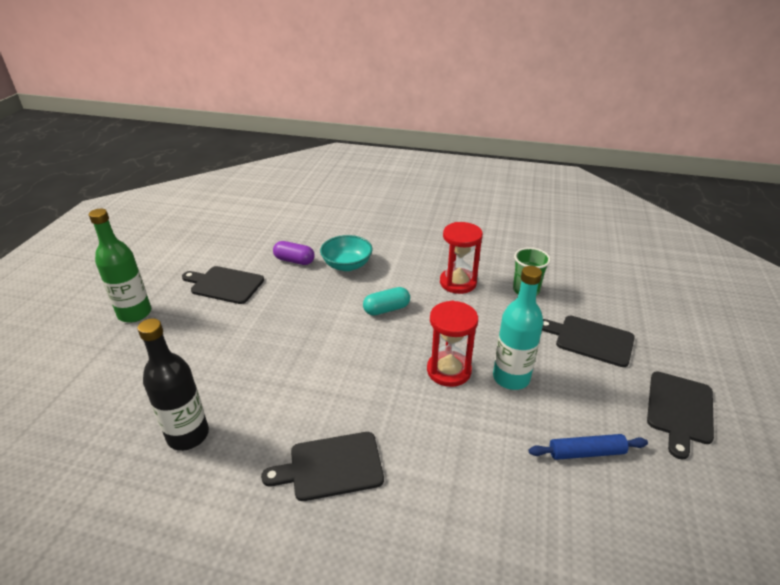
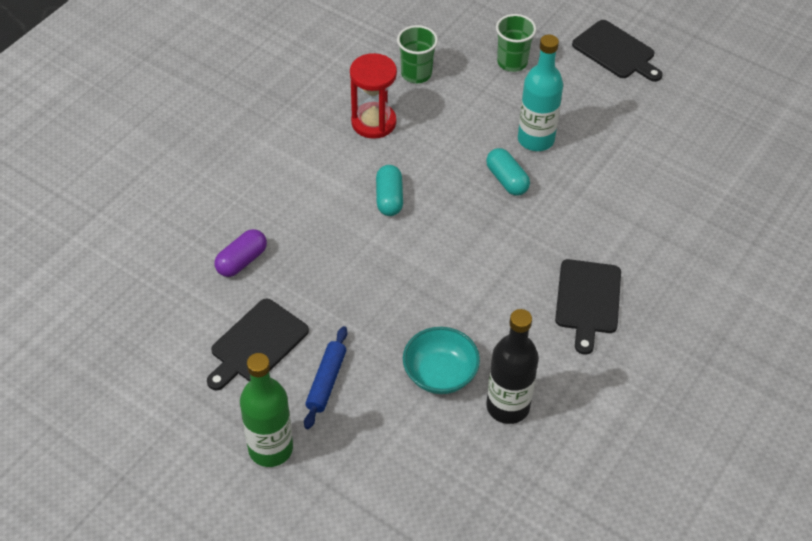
camera: 70 degrees left, 15 degrees up
turquoise bowl [320,235,372,271] -> turquoise bowl moved to [403,327,480,394]
red hourglass [427,301,478,387] -> turquoise capsule [486,148,530,196]
blue rolling pin [529,434,648,460] -> blue rolling pin moved to [304,326,348,429]
black cutting board [542,316,635,367] -> green cup [496,14,536,72]

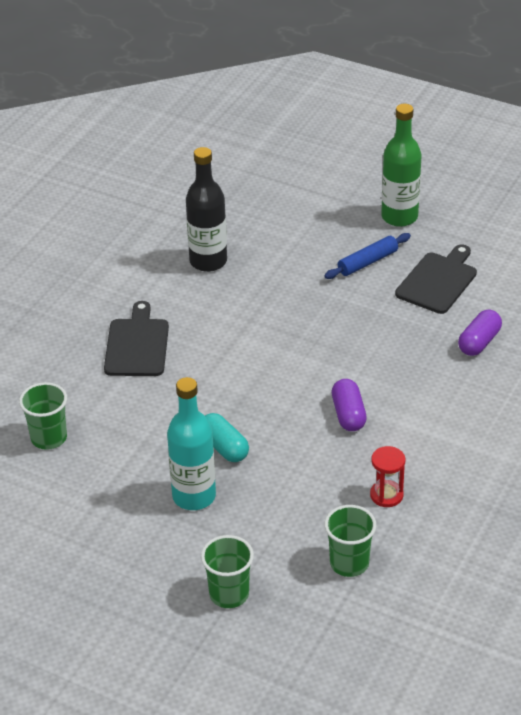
camera: 175 degrees right, 10 degrees down
blue rolling pin [304,326,348,429] -> blue rolling pin turned 45 degrees clockwise [324,233,411,279]
red hourglass [350,53,397,139] -> red hourglass [370,446,405,507], size x0.62
turquoise capsule [376,165,403,216] -> purple capsule [332,379,367,431]
turquoise bowl [403,327,480,394] -> none
black cutting board [572,20,663,82] -> none
none -> green cup [19,382,67,450]

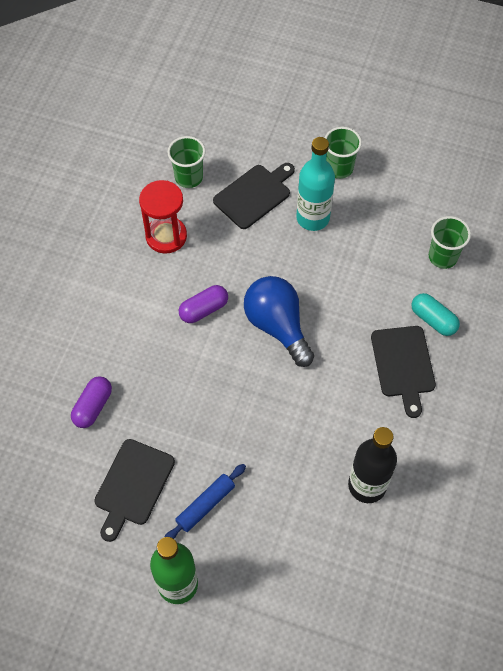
camera: 170 degrees right, 20 degrees up
green cup [201,535,254,608] -> green cup moved to [325,127,362,179]
turquoise capsule [205,413,249,462] -> turquoise capsule moved to [412,293,460,336]
purple capsule [332,379,367,431] -> purple capsule turned 75 degrees clockwise [179,285,228,323]
red hourglass [370,446,405,507] -> red hourglass [139,180,187,254], size x1.61
none -> black cutting board [213,163,295,229]
none -> blue light bulb [244,276,314,367]

